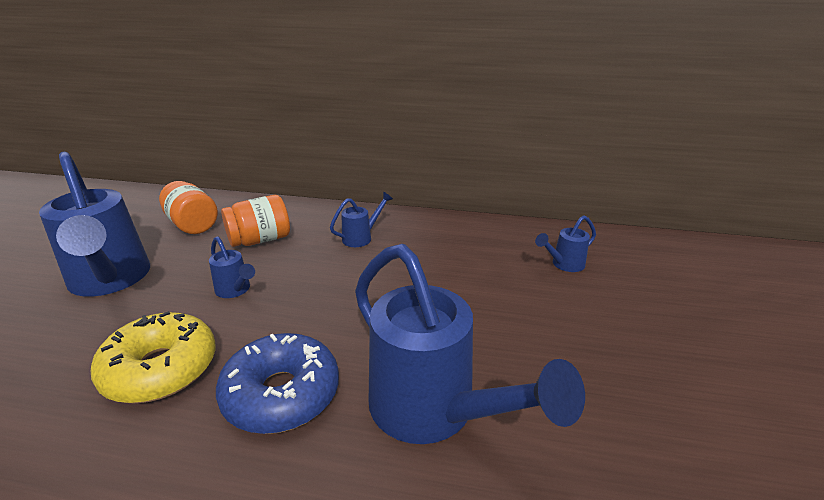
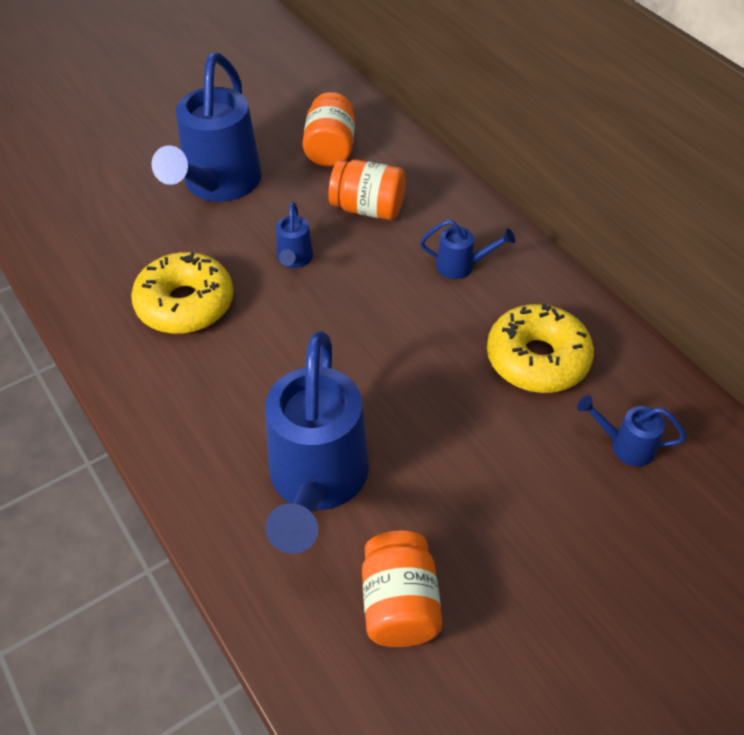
camera: 45 degrees right, 20 degrees up
blue donut [216,333,339,434] -> none
none -> orange jar [362,530,443,647]
none -> yellow donut [487,304,594,393]

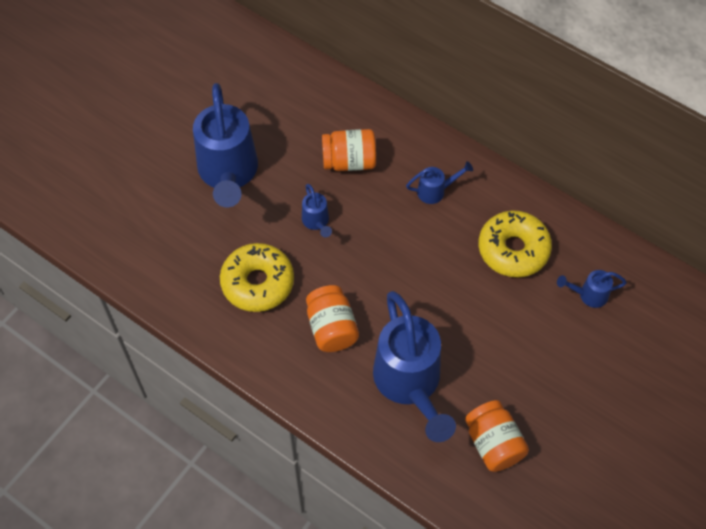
camera: 20 degrees left, 10 degrees up
orange jar [302,92,355,167] -> orange jar moved to [306,285,359,352]

